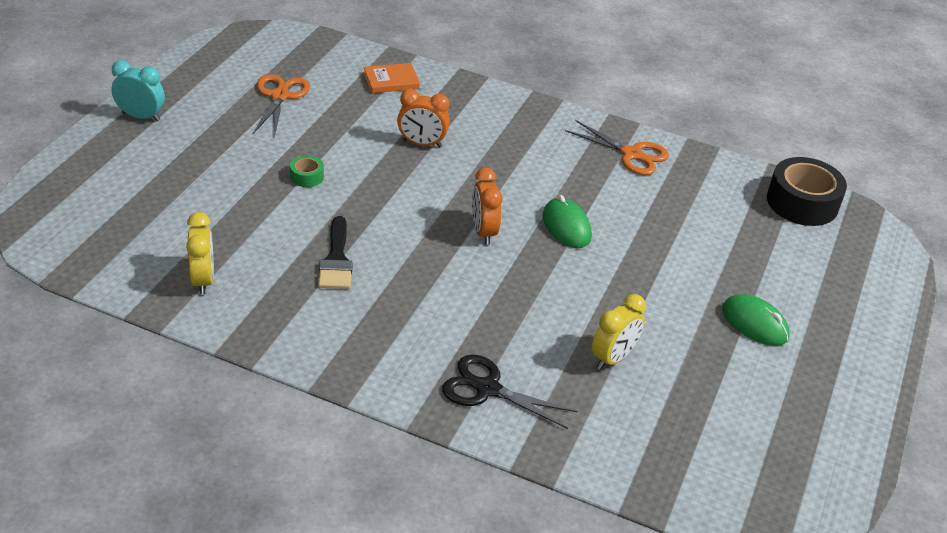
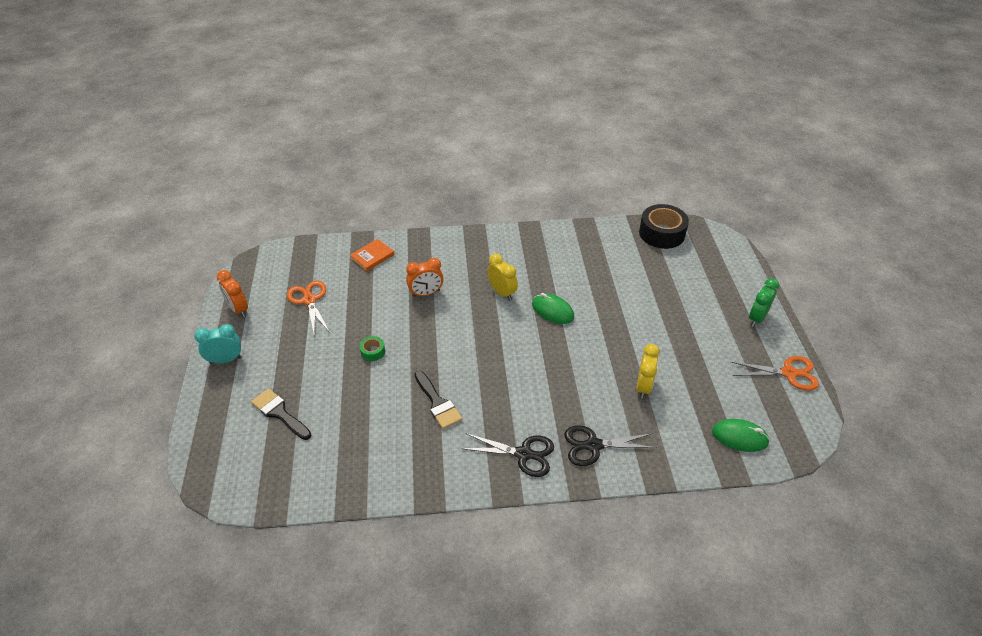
camera: 25 degrees left, 5 degrees up
yellow clock [186,212,214,295] -> yellow clock moved to [487,254,518,300]
orange clock [472,168,503,245] -> orange clock moved to [217,270,248,317]
orange scissors [565,120,669,175] -> orange scissors moved to [731,356,819,391]
green mouse [722,294,790,346] -> green mouse moved to [712,419,770,452]
none -> black brush [251,388,311,440]
none -> black scissors [461,433,554,477]
none -> green clock [749,278,779,327]

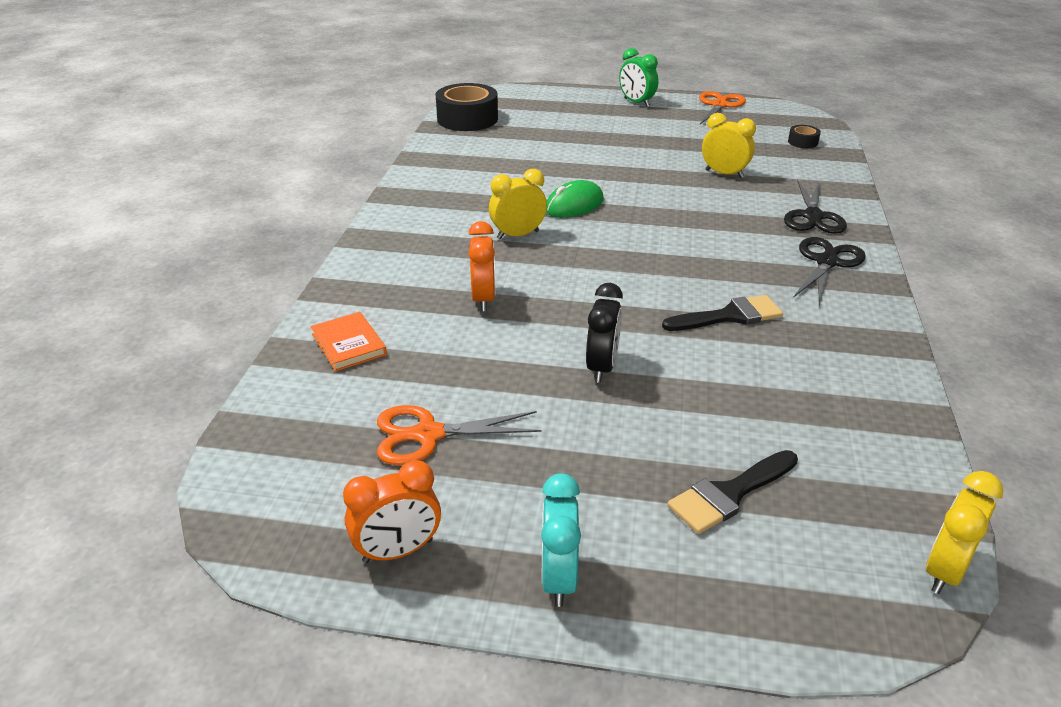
camera: 75 degrees left, 10 degrees down
green tape [359,336,385,361] -> black clock [586,283,623,383]
green mouse [712,419,770,452] -> black tape [788,125,821,148]
none -> yellow clock [926,471,1004,594]

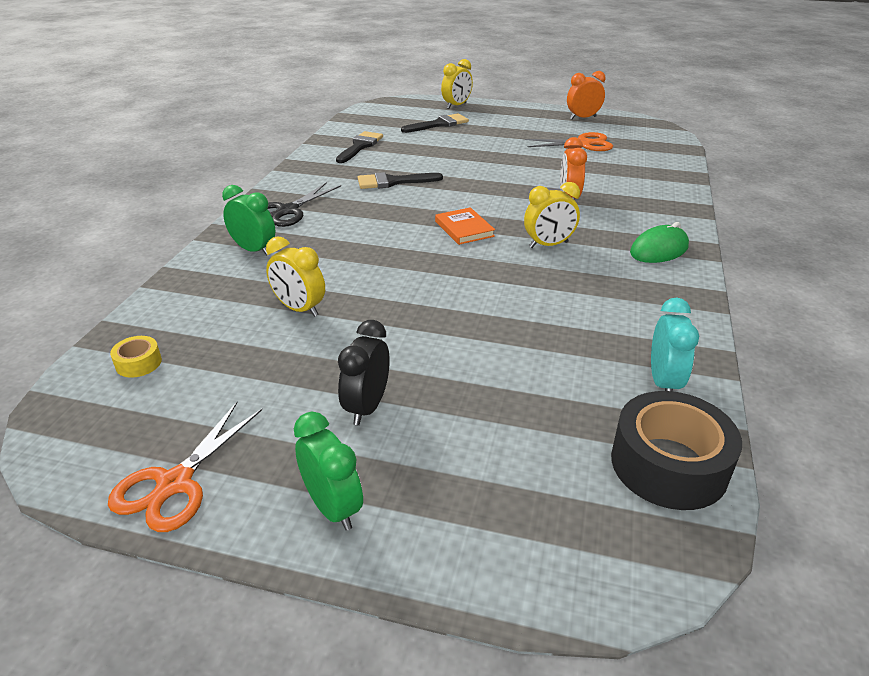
camera: 175 degrees left, 0 degrees up
orange book [311,312,387,371] -> orange book moved to [435,207,495,245]
turquoise clock [541,474,581,607] -> turquoise clock moved to [651,298,699,391]
green mouse [546,180,604,217] -> green mouse moved to [630,222,689,263]
black clock [586,283,623,383] -> black clock moved to [338,320,390,425]
black scissors [784,180,847,234] -> green clock [222,185,275,256]
black tape [788,125,821,148] -> yellow tape [110,336,162,378]
yellow clock [926,471,1004,594] -> yellow clock moved to [441,59,473,109]
none -> black brush [336,131,383,163]

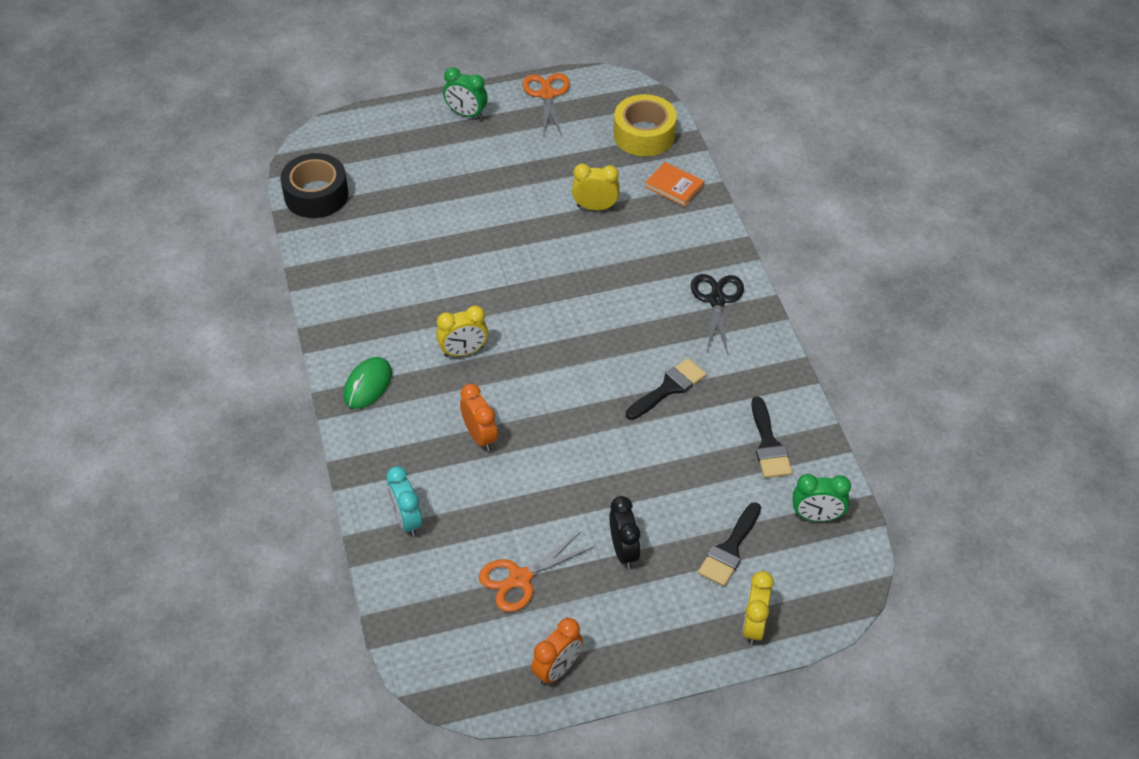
camera: 150 degrees right, 15 degrees up
yellow tape [110,336,162,378] -> yellow tape [614,94,677,157], size x2.19
green clock [222,185,275,256] -> green clock moved to [793,474,851,522]
black clock [338,320,390,425] -> black clock moved to [609,496,641,569]
orange book [435,207,495,245] -> orange book moved to [645,162,704,207]
yellow clock [524,182,580,248] -> yellow clock turned 150 degrees counterclockwise [436,305,488,357]
turquoise clock [651,298,699,391] -> turquoise clock moved to [386,466,422,536]

